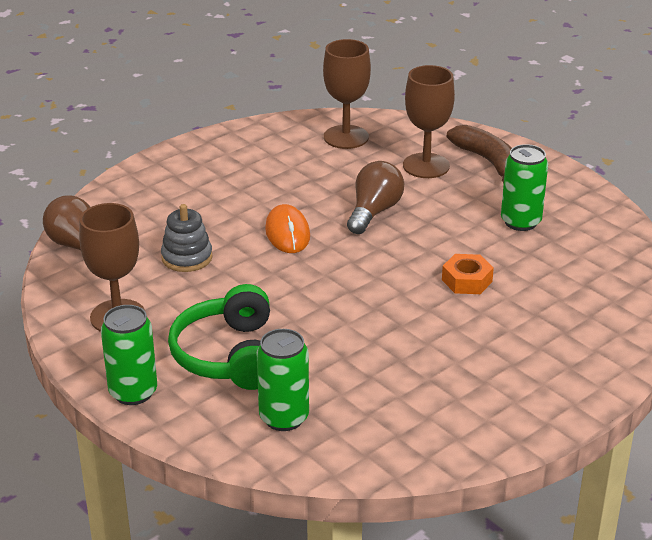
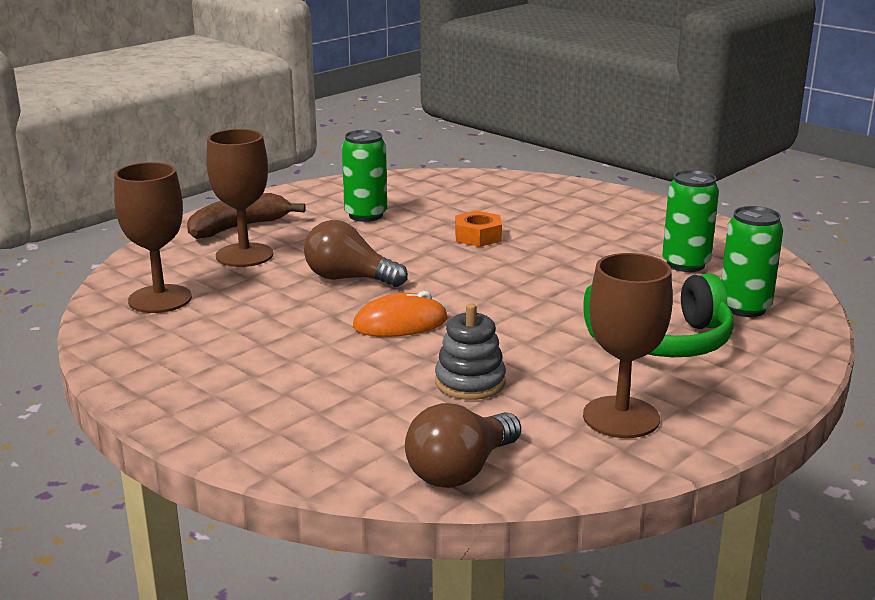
camera: 95 degrees left, 10 degrees down
green can [101,305,157,405] -> green can moved to [662,170,719,272]

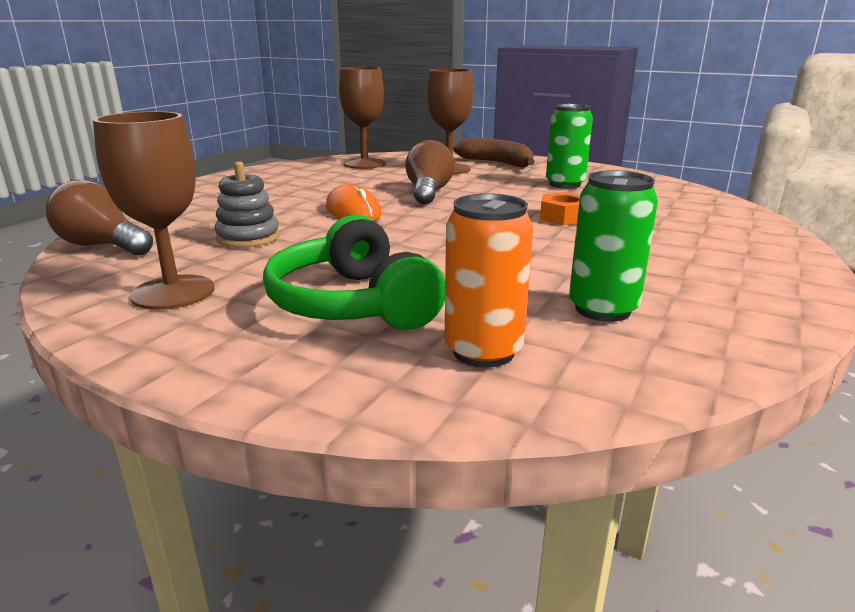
camera: 75 degrees right, 0 degrees up
green can [721,206,783,317] -> orange can [445,194,533,368]

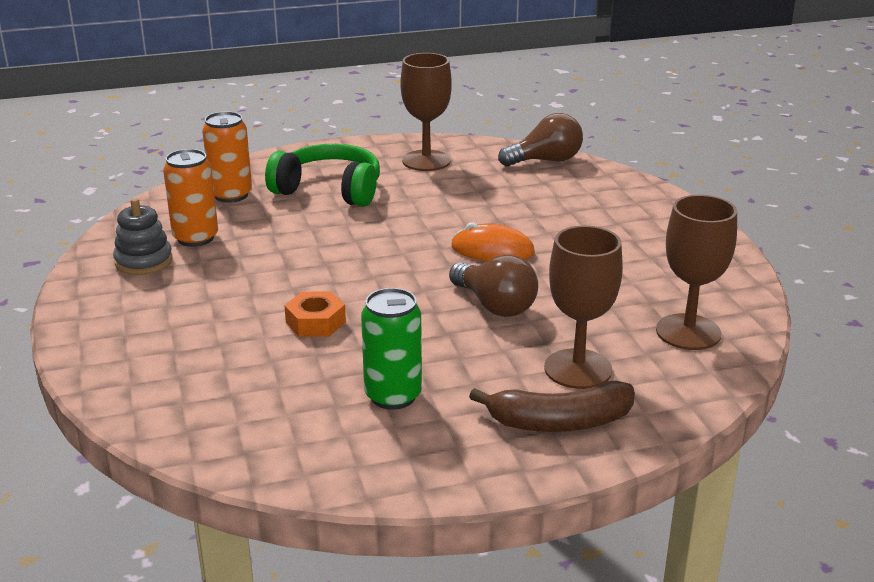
camera: 135 degrees right, 5 degrees up
grey stacking toy [214,161,280,248] -> grey stacking toy moved to [113,198,173,275]
green can [569,170,658,322] -> orange can [163,149,218,247]

